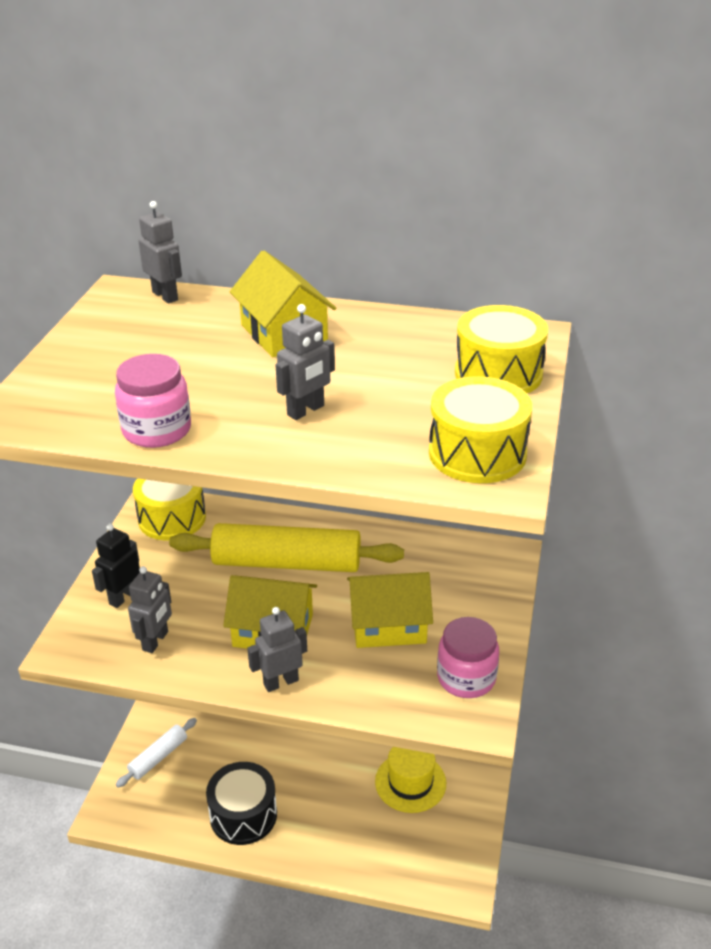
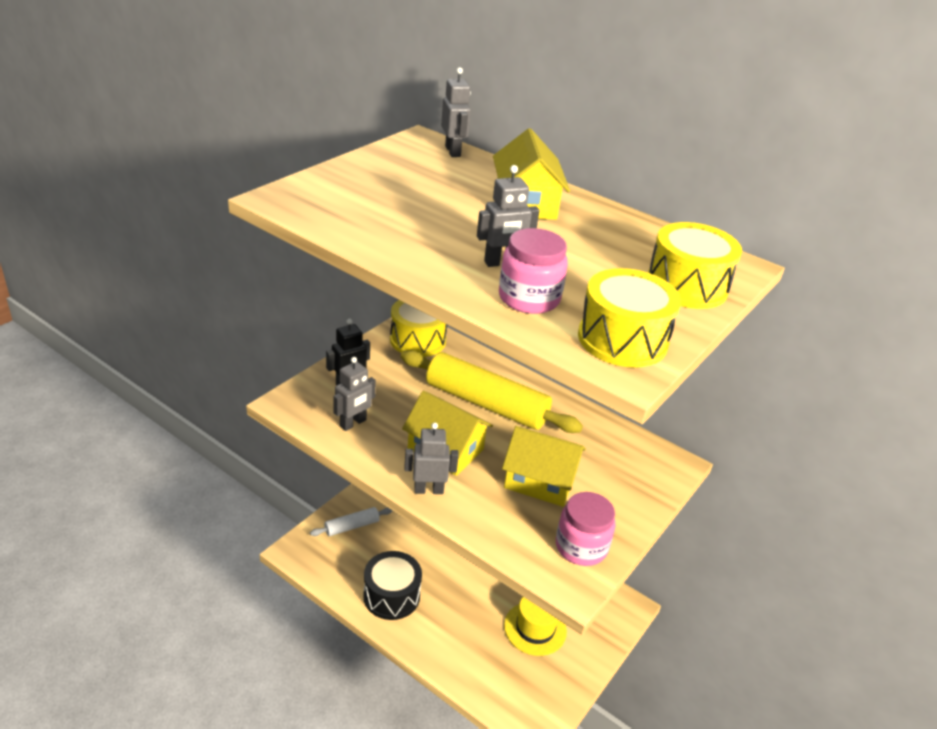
camera: 20 degrees right, 0 degrees up
pink jar [115,354,191,448] -> pink jar moved to [499,228,568,314]

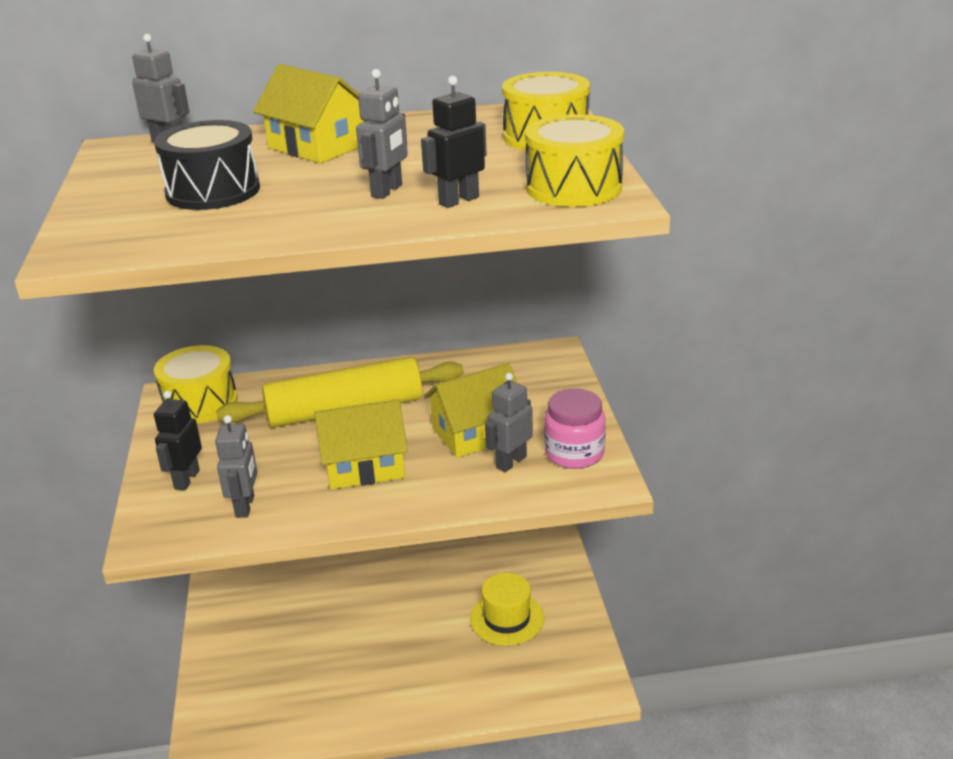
camera: 40 degrees left, 5 degrees down
white rolling pin [310,507,392,536] -> none
black drum [363,551,422,620] -> black drum moved to [154,120,260,210]
grey robot [405,422,459,494] -> grey robot moved to [485,373,533,472]
pink jar [499,228,568,314] -> black robot [421,76,487,208]

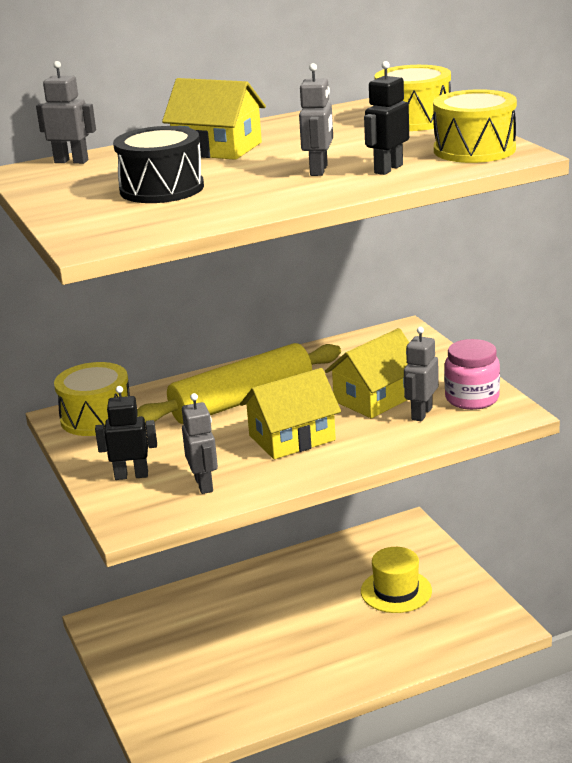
camera: 15 degrees left, 5 degrees down
black robot [154,391,202,490] -> black robot turned 90 degrees clockwise [95,386,157,480]

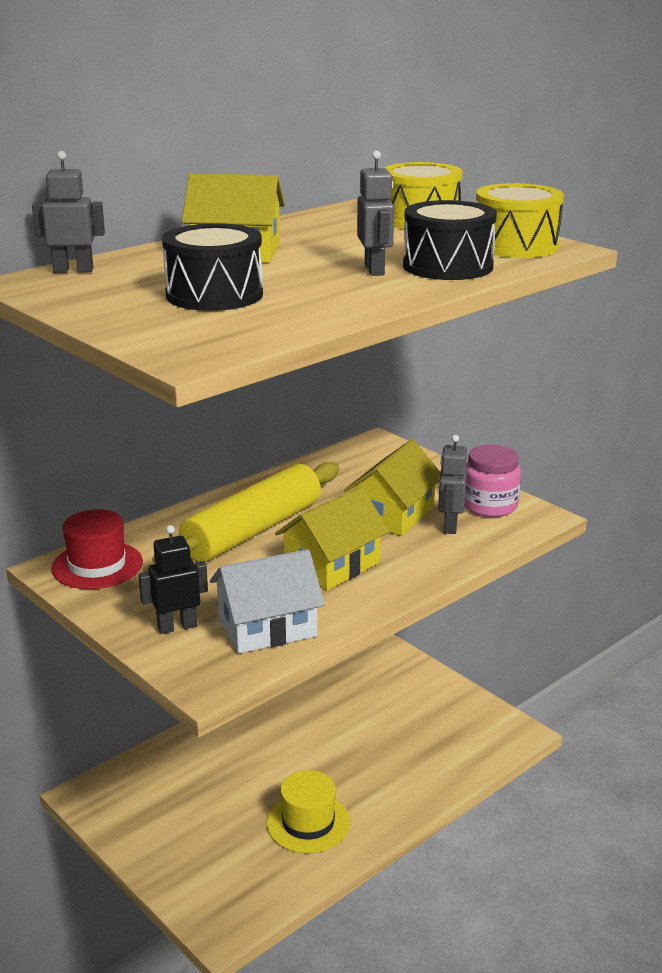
camera: 20 degrees left, 0 degrees up
yellow drum [54,362,130,436] -> red hat [51,509,143,589]
grey robot [182,393,218,494] -> white house [210,549,325,654]
yellow hat [361,547,432,613] -> yellow hat moved to [267,770,350,853]
black robot [364,61,409,175] -> black drum [403,200,497,280]

